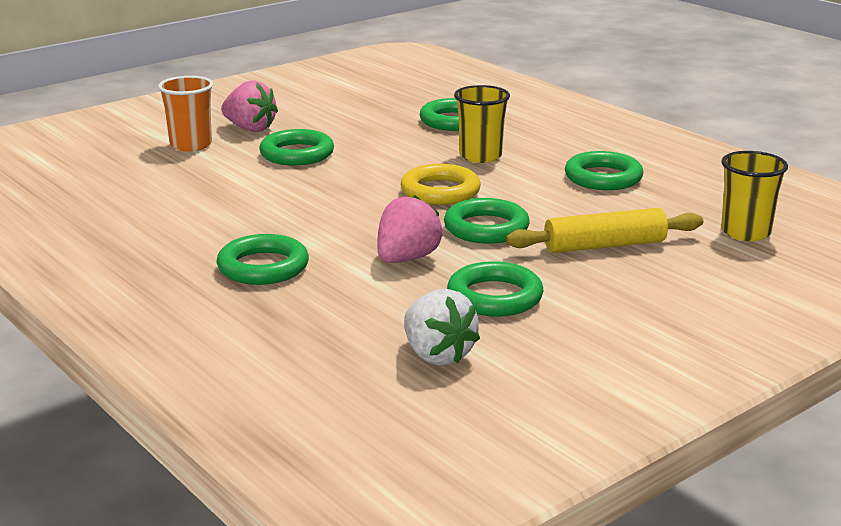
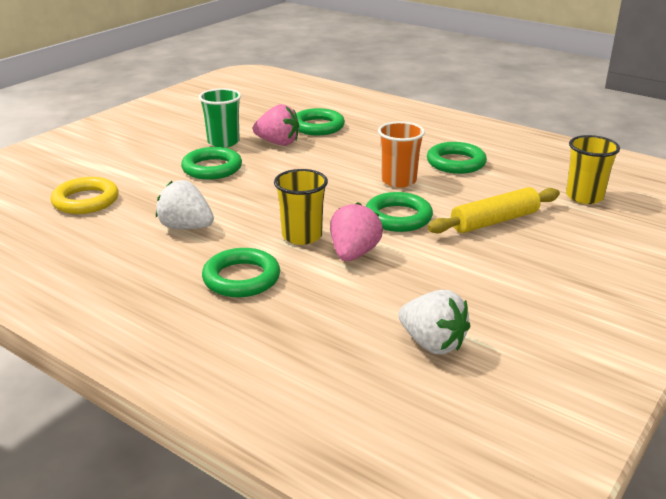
camera: 15 degrees left, 5 degrees up
orange cup [158,76,213,152] -> orange cup moved to [378,121,425,188]
pink strawberry [221,80,278,132] -> pink strawberry moved to [253,104,299,146]
yellow ring [401,164,481,205] -> yellow ring moved to [51,177,119,214]
green ring [447,261,543,317] -> none
yellow cup [454,85,510,163] -> yellow cup moved to [274,169,328,245]
none -> white strawberry [156,180,214,229]
none -> green cup [199,88,241,148]

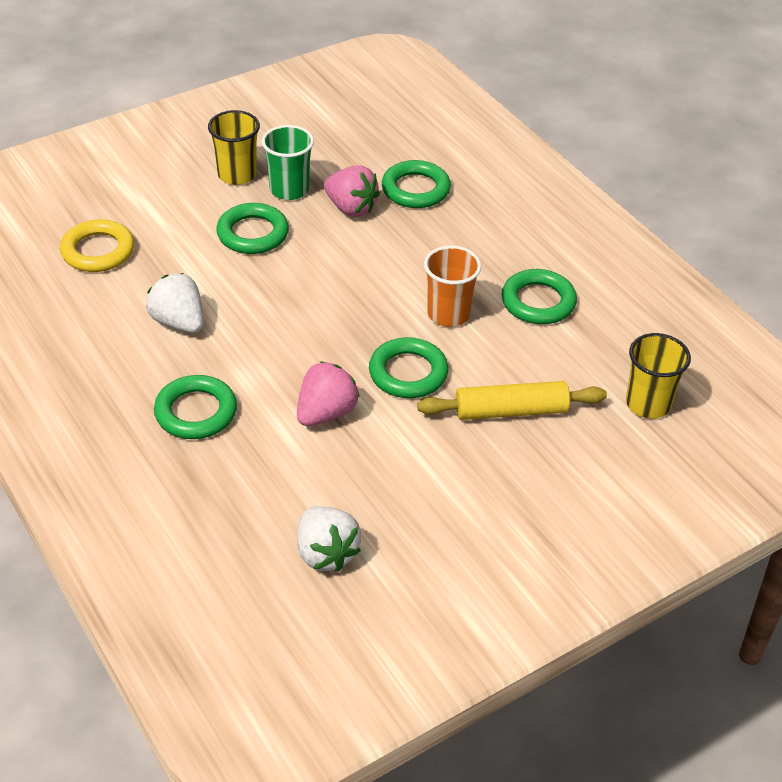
camera: 20 degrees right, 15 degrees up
yellow cup [274,169,328,245] -> yellow cup moved to [208,110,260,185]

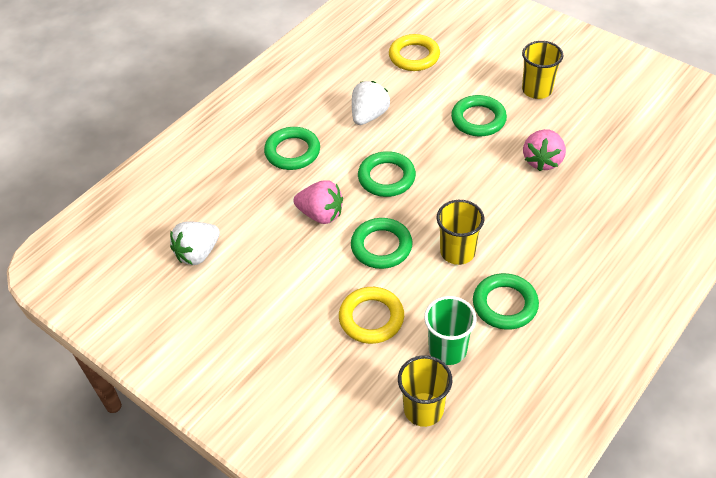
camera: 75 degrees right, 5 degrees up
green cup [262,125,314,200] -> green cup moved to [424,296,476,365]
green ring [382,160,451,208] -> green ring moved to [358,151,416,197]
yellow rolling pin [417,381,607,420] -> yellow ring [339,287,404,344]
orange cup [424,246,481,327] -> yellow cup [437,200,484,265]

